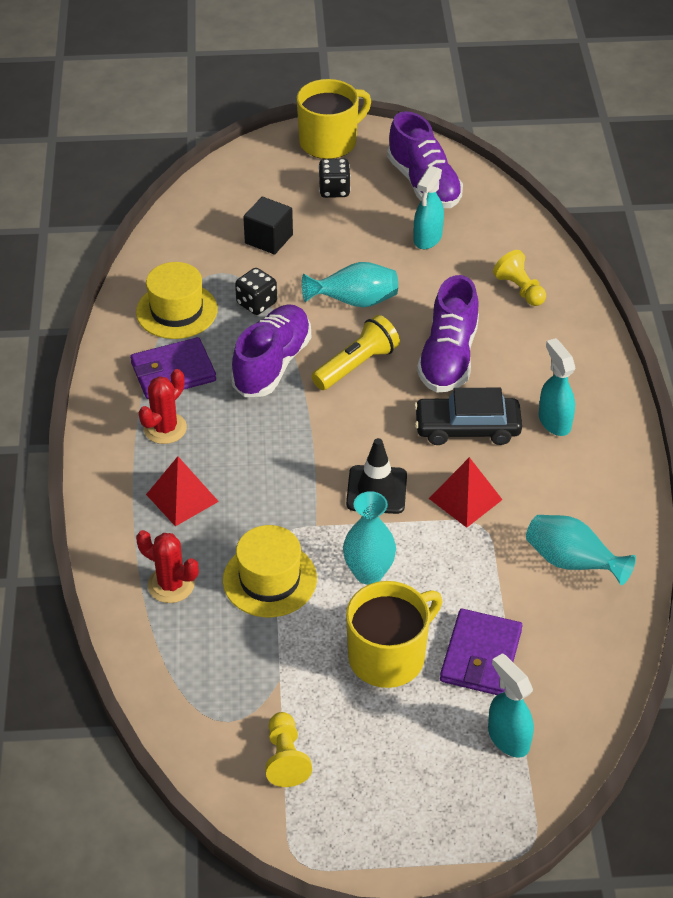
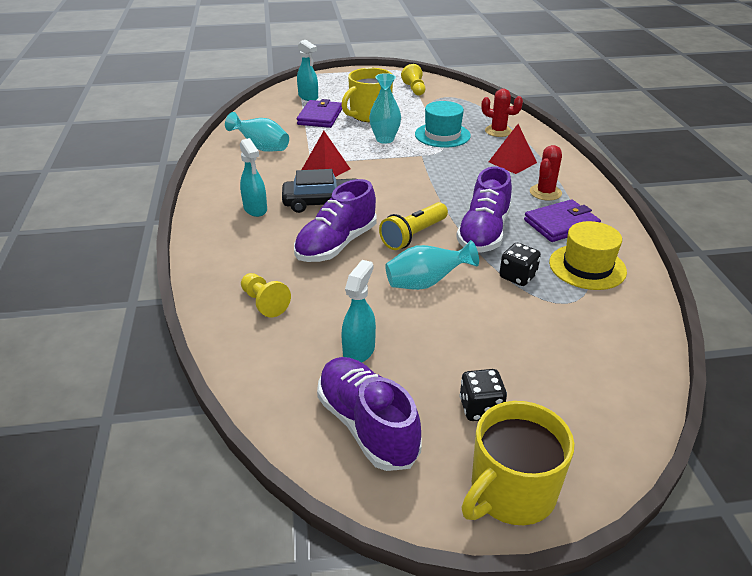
camera: 175 degrees right, 10 degrees down
yellow hat [223,525,317,617] -> turquoise hat [415,101,471,148]
black cube [243,197,293,254] -> none
black traffic cone [346,438,407,514] -> none
purple shoe [417,275,479,393] -> purple shoe turned 150 degrees counterclockwise [294,179,377,262]

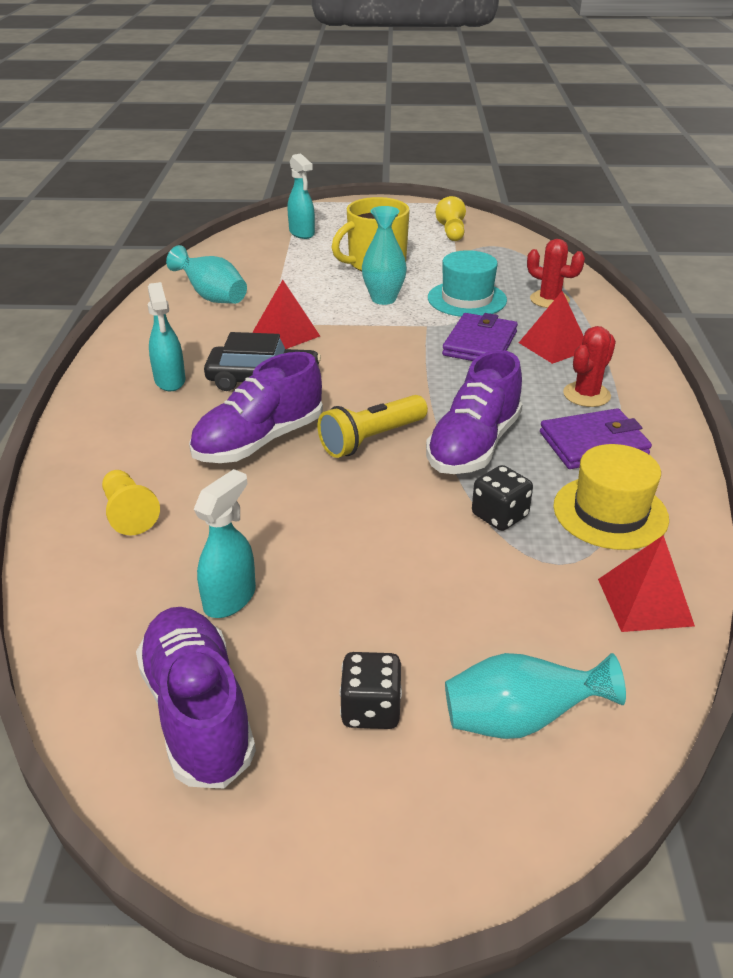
camera: 10 degrees right, 0 degrees up
purple wallet [297,99,342,128] -> purple wallet moved to [442,313,518,361]
turquoise vase [385,240,479,290] -> turquoise vase moved to [445,653,626,739]
yellow mug [461,401,574,525] -> none
none -> red pyramid [598,535,695,632]

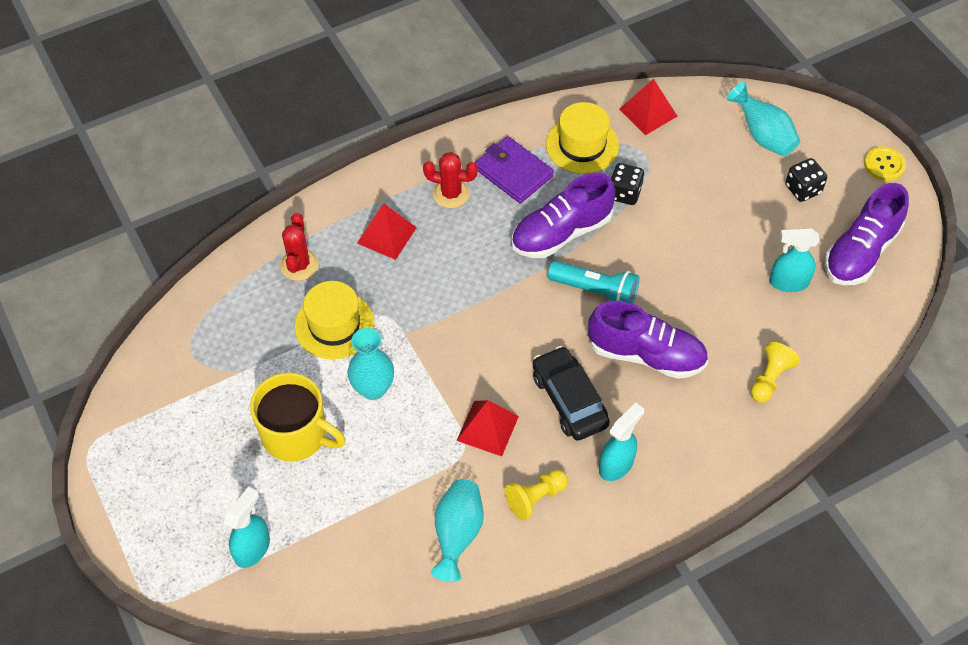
camera: 120 degrees left, 20 degrees up
yellow flashlight [318,395,428,458] -> turquoise flashlight [548,261,639,304]
purple shoe [426,350,523,474] -> purple shoe turned 150 degrees clockwise [511,173,615,258]
turquoise hat [428,250,507,317] -> yellow hat [295,281,374,359]
yellow pawn [435,196,466,241] -> yellow pawn moved to [505,470,568,520]
purple wallet [442,313,518,361] -> none
none -> yellow button [864,146,906,181]

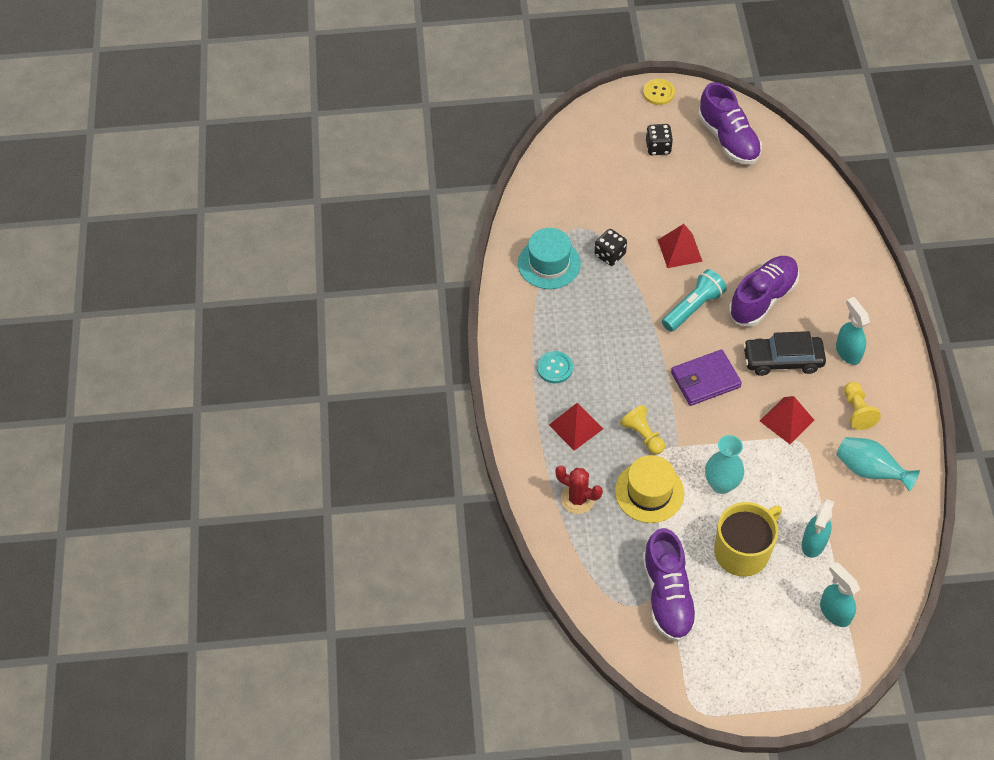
camera: 65 degrees left, 0 degrees up
red cactus [423,152,478,208] -> turquoise button [537,351,573,383]
purple wallet [475,136,554,203] -> purple wallet moved to [671,349,742,406]
purple shoe [511,173,615,258] -> purple shoe moved to [642,528,698,642]
yellow hat [546,102,619,174] -> turquoise hat [518,228,581,289]
red pyramid [619,79,678,135] -> red pyramid moved to [658,224,703,268]
turquoise vase [727,82,800,157] -> none
yellow pawn [750,342,800,403] -> yellow pawn moved to [620,405,665,455]
turquoise spray bottle [769,228,820,292] -> turquoise spray bottle moved to [802,499,835,558]

